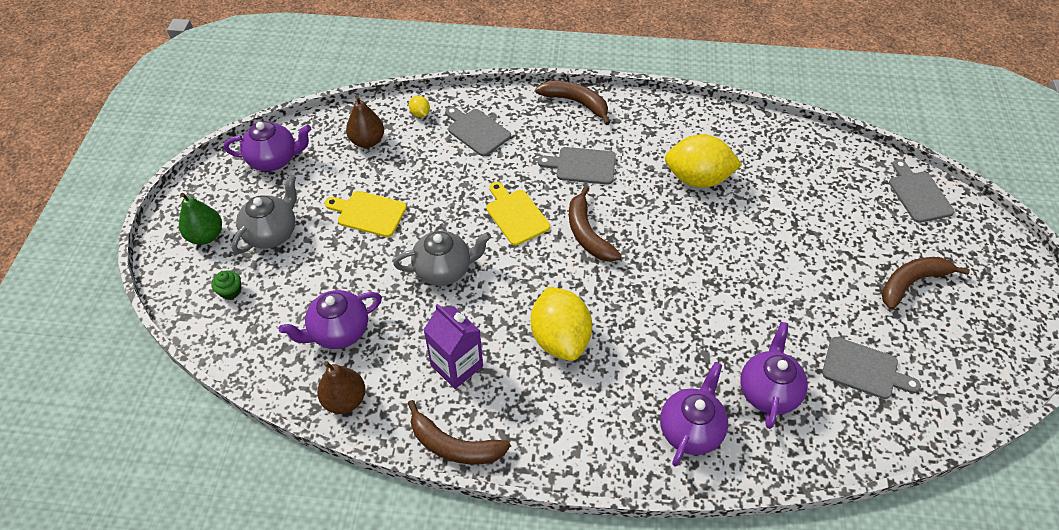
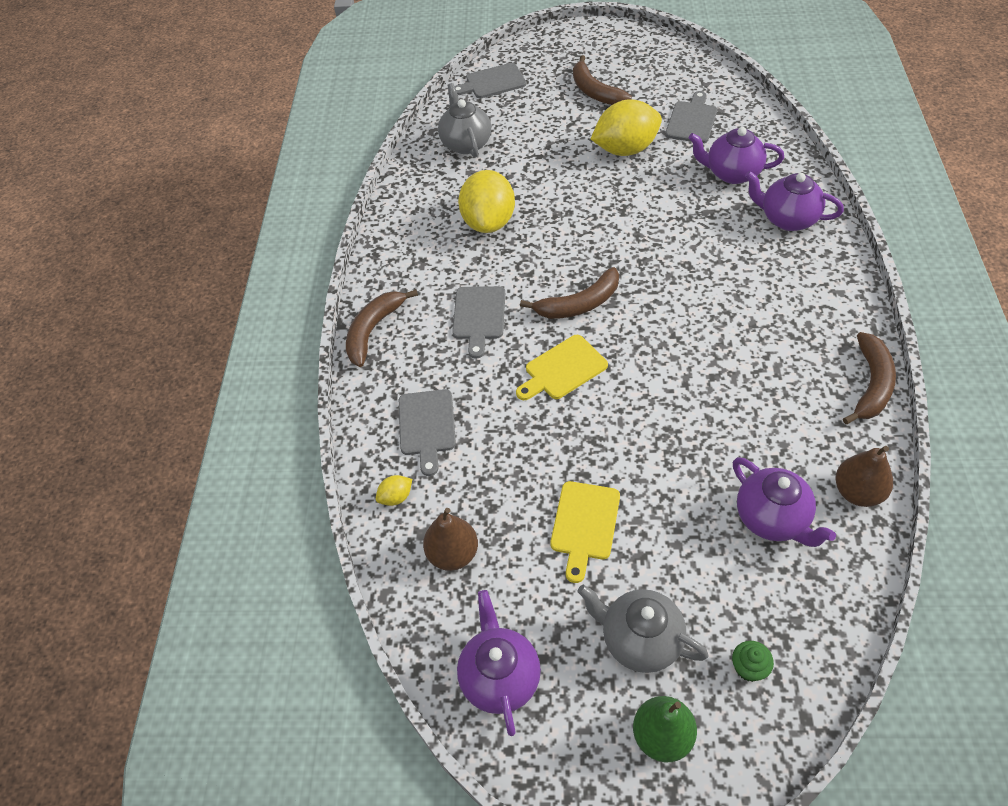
camera: 90 degrees left, 0 degrees up
grey teapot [393,231,491,286] -> grey teapot moved to [438,83,491,157]
purple carton [423,304,483,389] -> none
grey cutting board [445,106,511,156] -> grey cutting board turned 45 degrees counterclockwise [399,389,456,476]
yellow lemon [531,287,592,361] -> yellow lemon moved to [591,99,662,156]

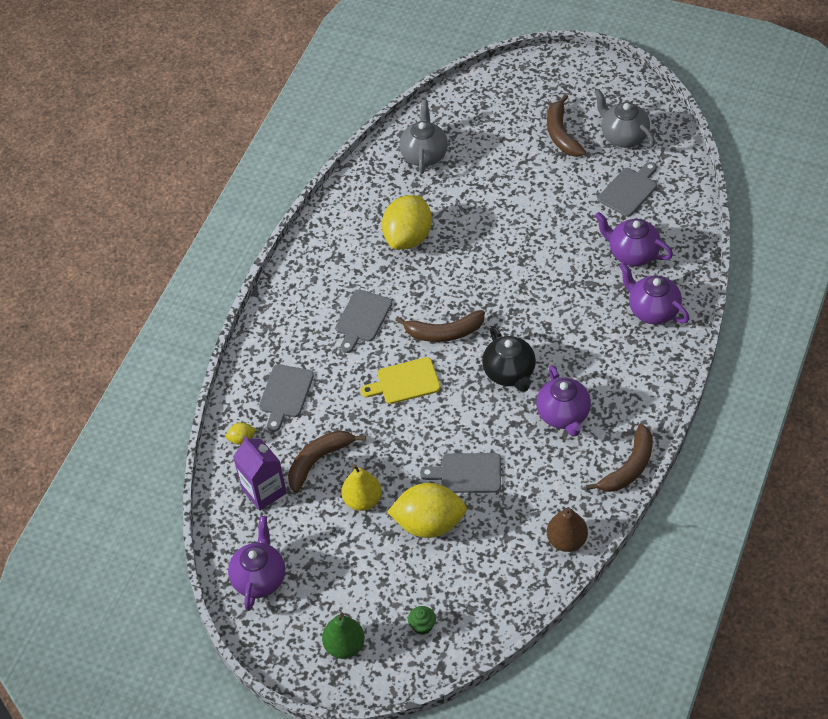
camera: 20 degrees right, 0 degrees up
brown banana [346,289,418,367] -> brown banana moved to [288,431,366,493]
brown pear [423,508,478,571] -> purple carton [233,436,287,511]
grey cutting board [455,63,526,98] -> grey cutting board moved to [420,453,501,493]
yellow cutting board [551,481,620,583] -> yellow pear [341,464,382,511]
grey teapot [578,585,709,673] -> grey teapot moved to [594,89,655,148]
yellow lemon [591,99,662,156] -> yellow lemon moved to [387,483,467,538]
purple teapot [733,457,836,547] -> purple teapot moved to [536,365,591,437]
none -> black teapot [482,326,536,392]

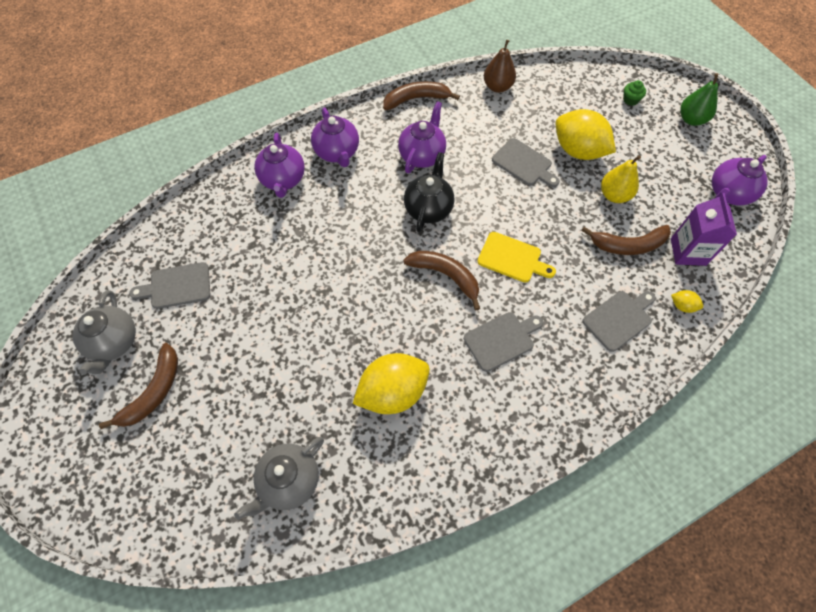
camera: 145 degrees left, 10 degrees up
purple teapot [595,212,673,266] -> purple teapot moved to [311,107,359,167]

